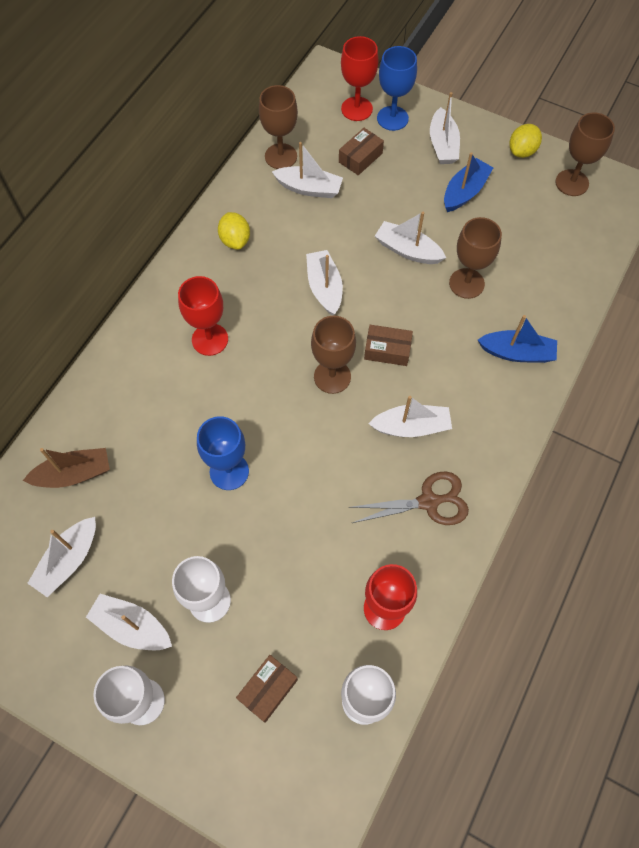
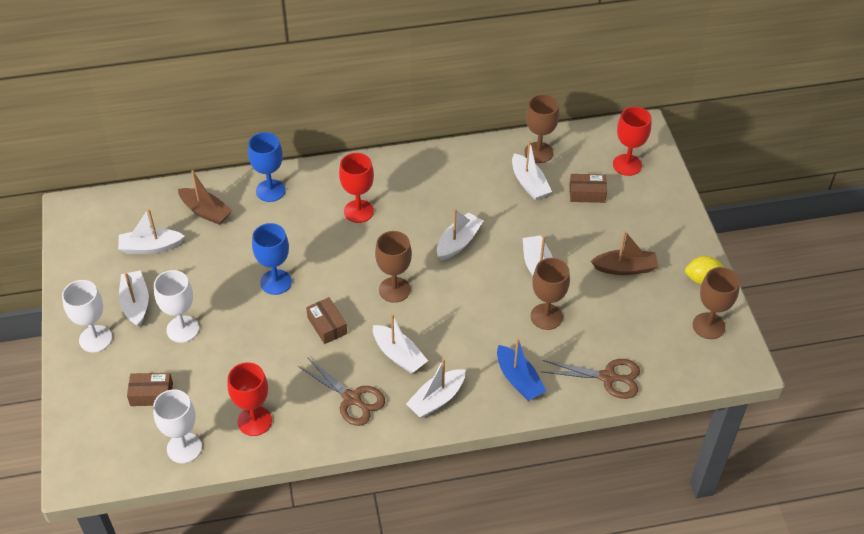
camera: 50 degrees right, 15 degrees down
yellow lemon [218,212,250,250] -> none
brown box [364,325,413,366] -> brown box moved to [306,297,347,344]
blue goblet [377,46,417,131] -> blue goblet moved to [248,132,286,202]
white boat [430,92,460,164] -> white boat moved to [406,359,466,418]
blue boat [444,152,493,212] -> brown boat [591,231,658,275]
none -> brown scissors [541,359,640,399]

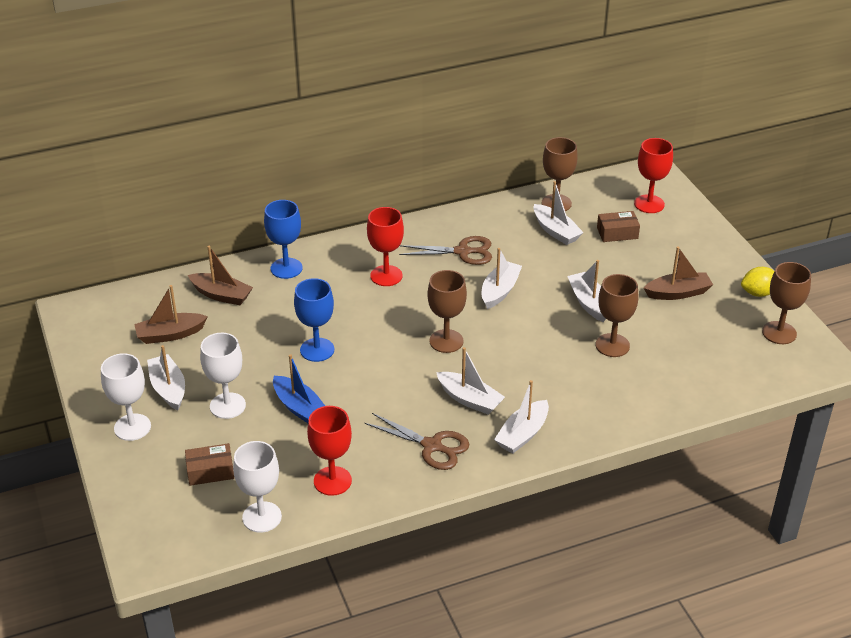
camera: 10 degrees left, 10 degrees down
white boat [118,209,185,254] -> brown boat [134,285,208,344]
brown box [306,297,347,344] -> none
blue boat [497,338,546,401] -> blue boat moved to [273,354,325,423]
brown scissors [541,359,640,399] -> brown scissors moved to [399,236,492,265]

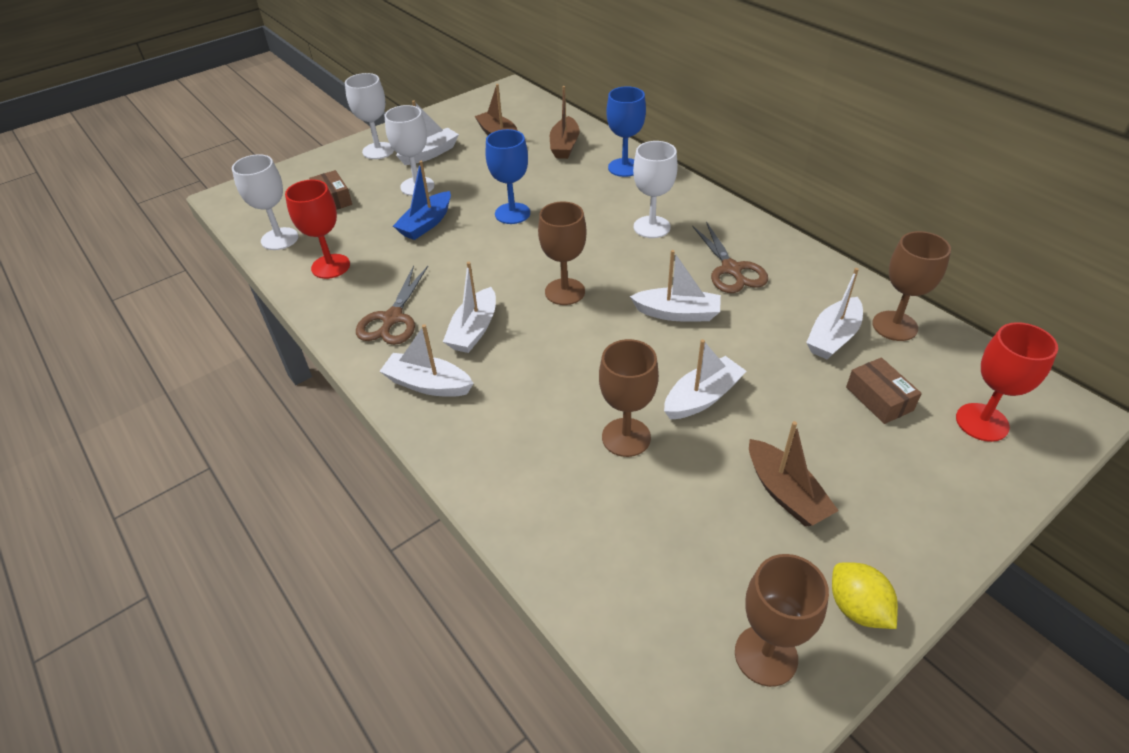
camera: 75 degrees right, 5 degrees up
red goblet [367,207,404,286] -> white goblet [633,141,678,238]

